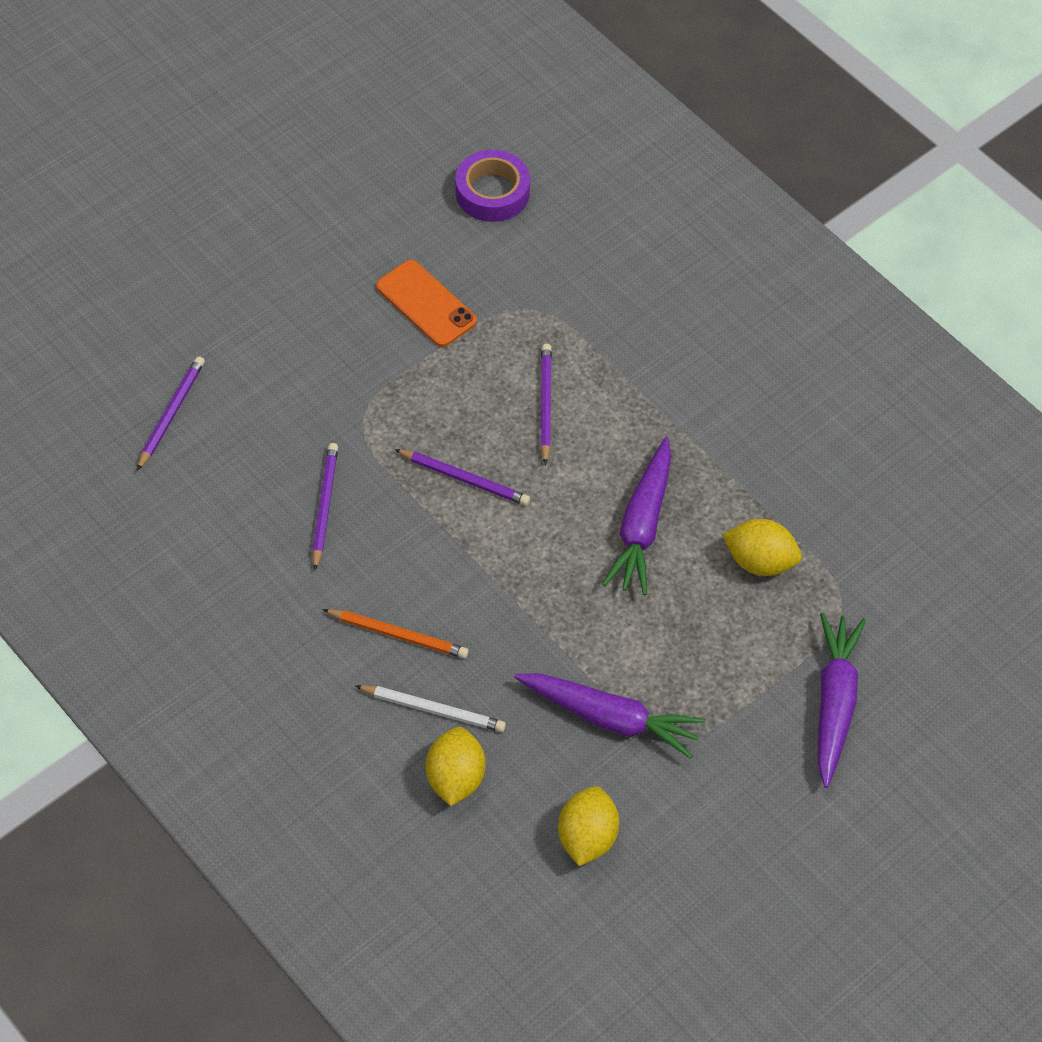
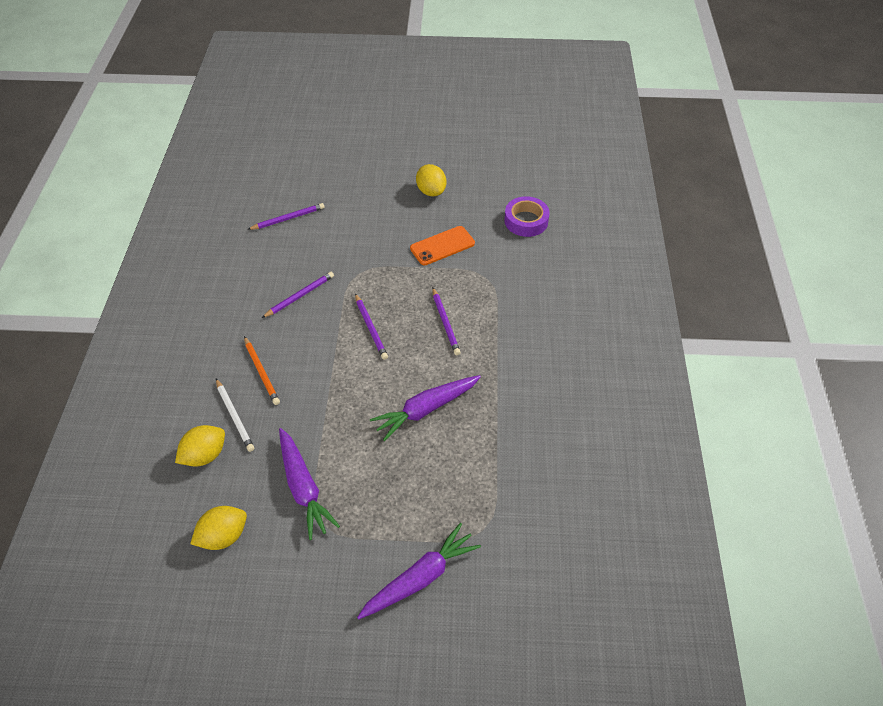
camera: 45 degrees right, 5 degrees down
orange phone [376,260,477,347] -> orange phone turned 60 degrees clockwise [410,226,475,265]
purple pencil [540,343,552,465] -> purple pencil turned 120 degrees clockwise [432,288,461,355]
yellow lemon [722,519,802,576] -> yellow lemon moved to [416,164,446,196]

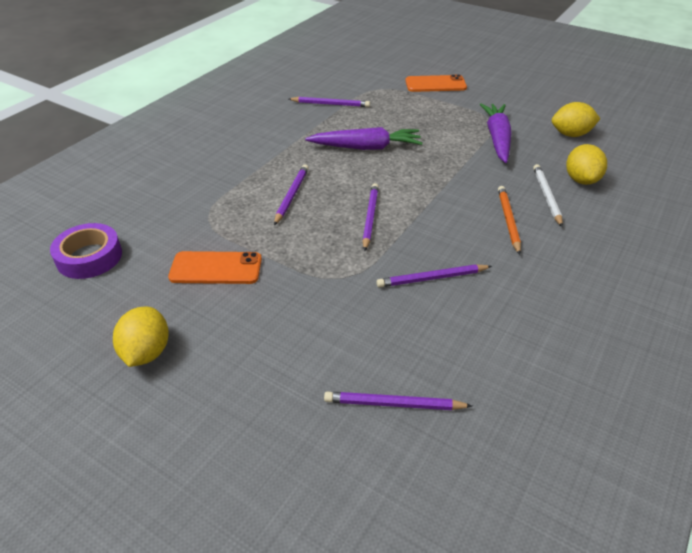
camera: 150 degrees left, 10 degrees down
yellow lemon [175,425,225,467] -> yellow lemon turned 75 degrees counterclockwise [566,144,607,185]
purple carrot [357,523,481,619] -> orange phone [406,74,467,92]
none -> purple pencil [289,97,370,107]

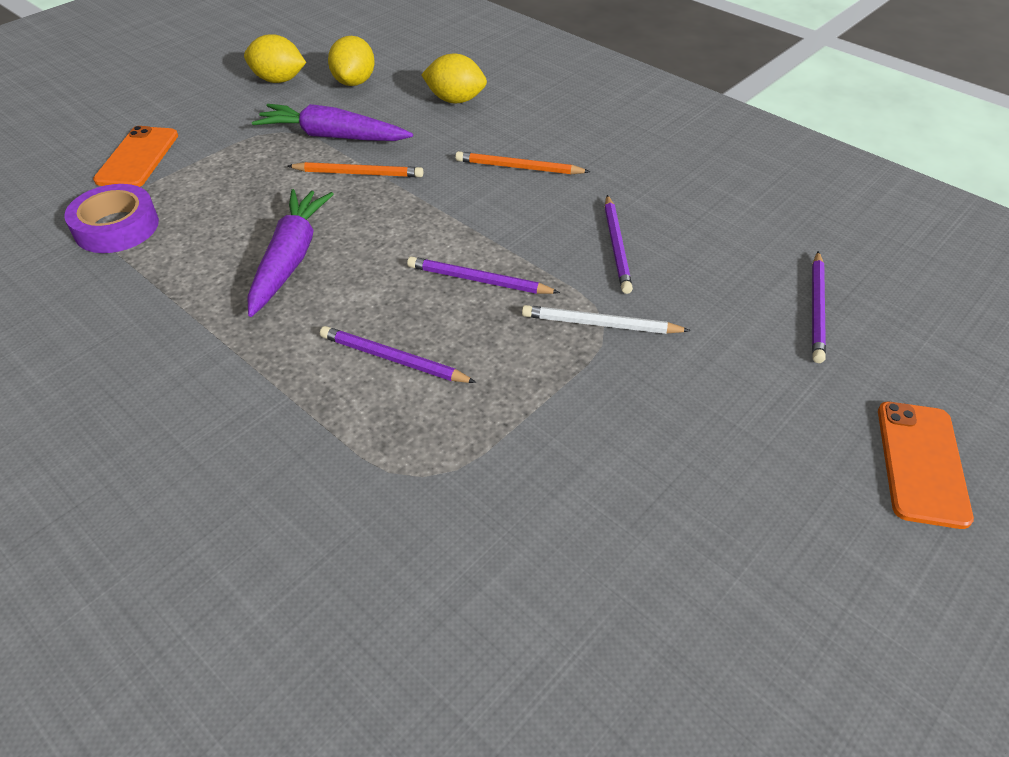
camera: 80 degrees left, 5 degrees up
purple tape [50,223,122,279] -> purple tape moved to [64,184,159,253]
yellow lemon [113,306,169,367] -> yellow lemon moved to [244,34,306,83]
orange phone [168,251,262,284] -> orange phone moved to [878,402,974,529]
purple pencil [289,97,370,107] -> none
white pencil [533,164,563,227] -> white pencil moved to [522,305,691,334]
none -> orange pencil [287,162,423,177]

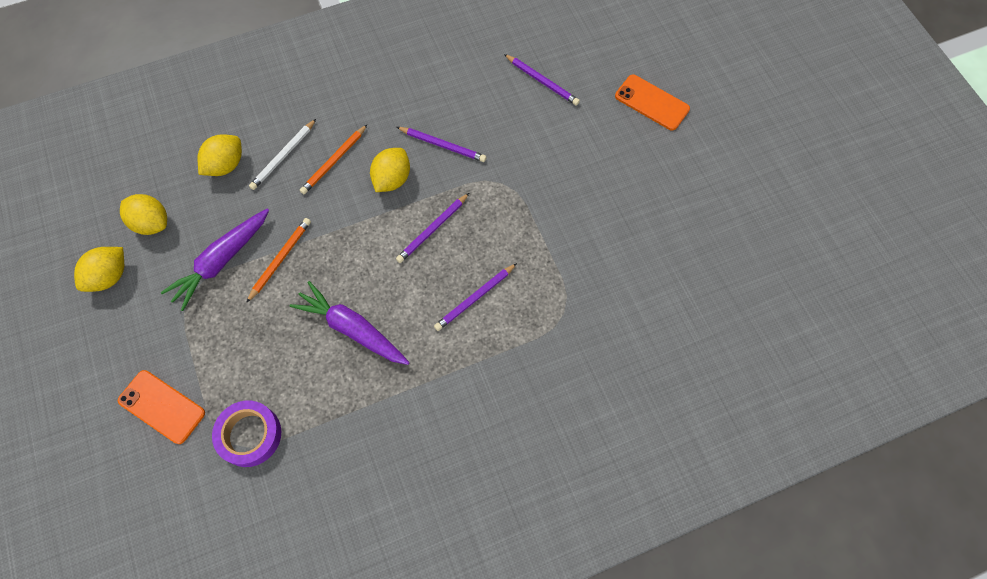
camera: 65 degrees left, 20 degrees up
white pencil [522,305,691,334] -> white pencil moved to [249,119,316,190]
none -> yellow lemon [370,148,410,192]

